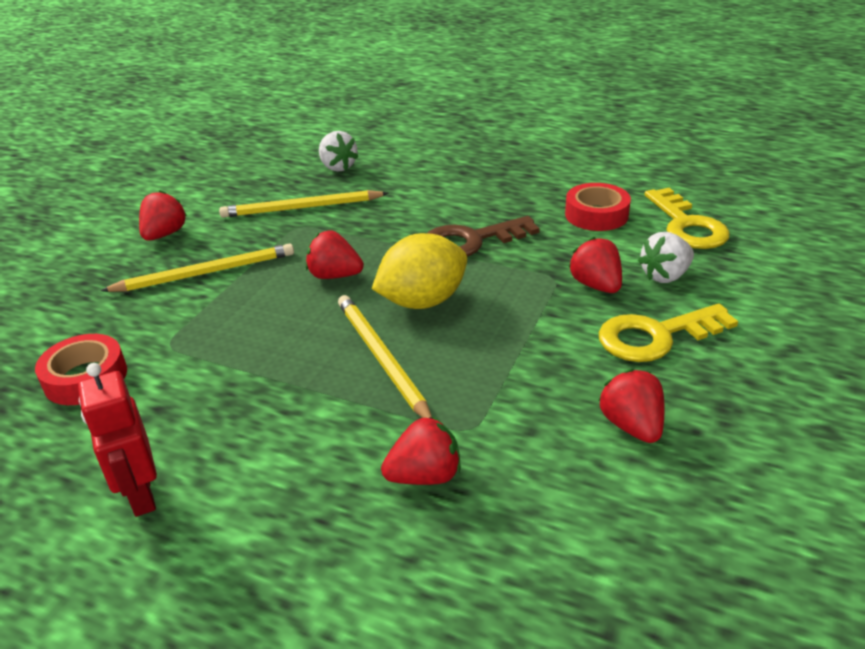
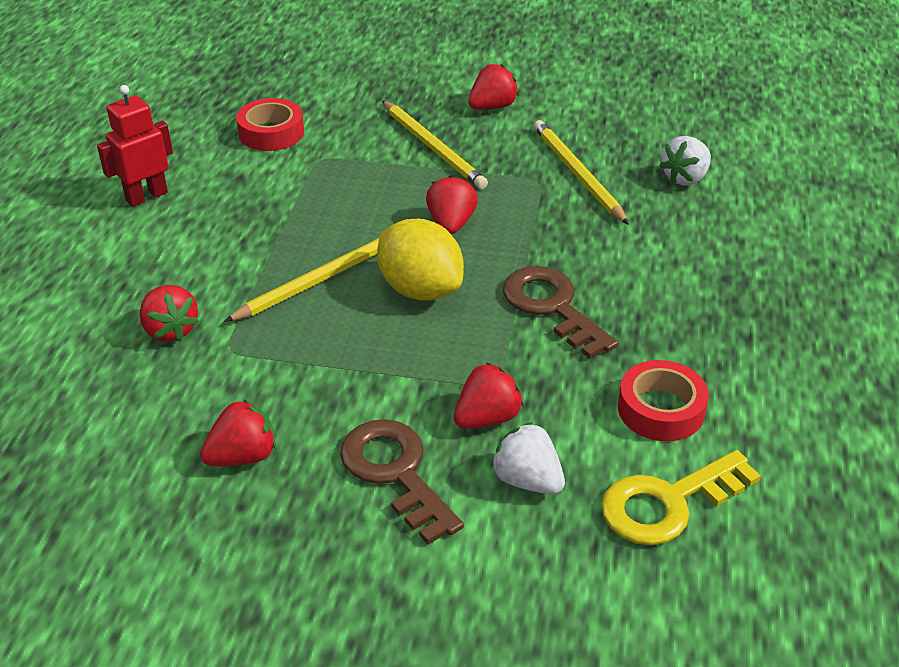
camera: 75 degrees right, 5 degrees up
red strawberry [139,190,187,241] -> red strawberry turned 45 degrees counterclockwise [468,64,519,110]
yellow key [599,303,738,362] -> brown key [340,419,464,545]

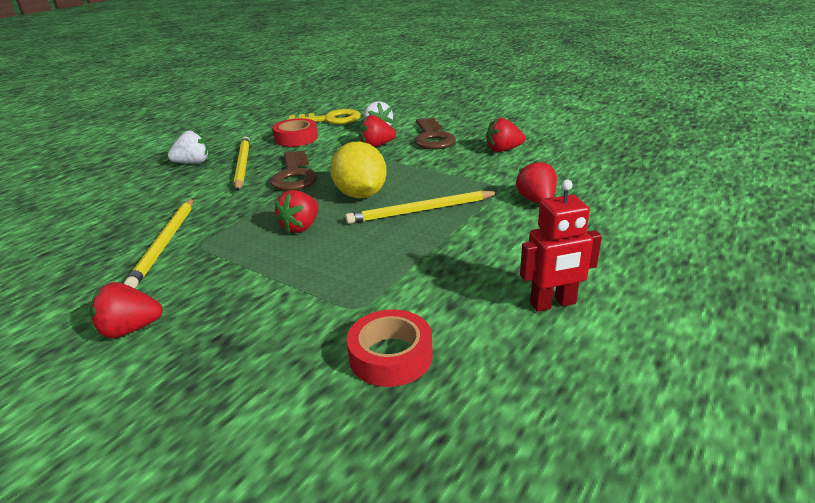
camera: 155 degrees left, 10 degrees down
yellow pencil [382,101,488,189] -> yellow pencil moved to [234,137,250,191]
white strawberry [660,136,711,186] -> white strawberry moved to [168,130,209,164]

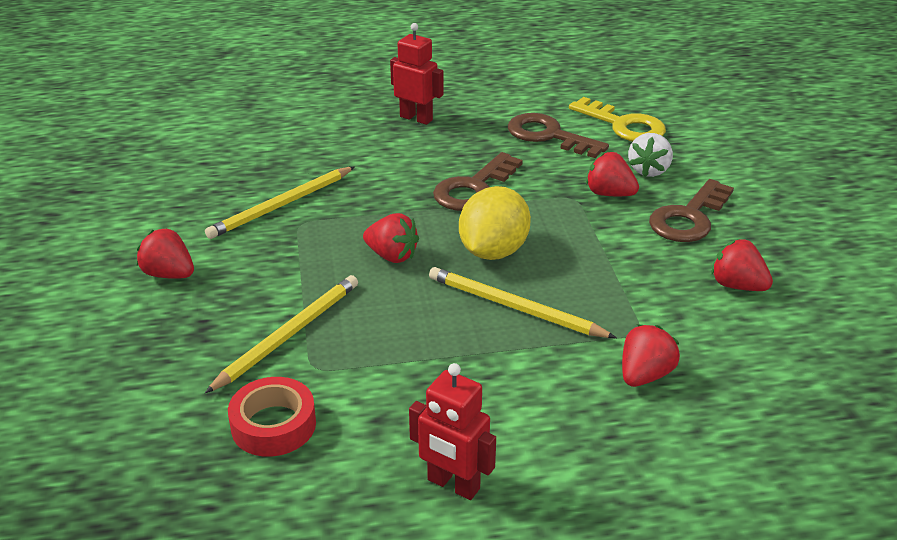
camera: 45 degrees right, 5 degrees up
white strawberry [168,130,209,164] -> red robot [390,23,444,125]
yellow pencil [234,137,250,191] -> yellow pencil moved to [205,275,358,393]
red tape [273,118,318,147] -> brown key [508,113,609,158]
red strawberry [275,190,319,233] -> red strawberry turned 135 degrees counterclockwise [363,213,419,263]

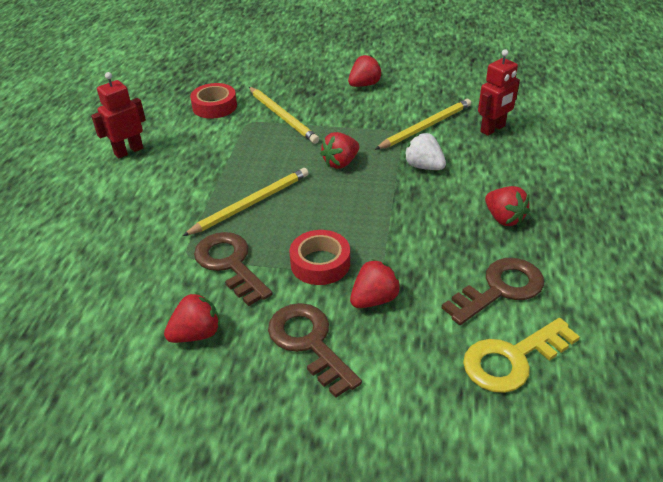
camera: 110 degrees right, 5 degrees up
yellow pencil [205,167,354,239] -> yellow pencil turned 75 degrees clockwise [375,99,471,150]
red robot [390,23,444,125] -> red robot moved to [478,49,520,136]
brown key [433,152,523,211] -> brown key moved to [194,232,272,306]
yellow lemon [459,186,531,260] -> none
red strawberry [622,324,680,387] -> red strawberry moved to [485,186,530,226]
white strawberry [628,133,673,177] -> white strawberry moved to [404,133,446,170]
none -> red tape [289,230,350,285]

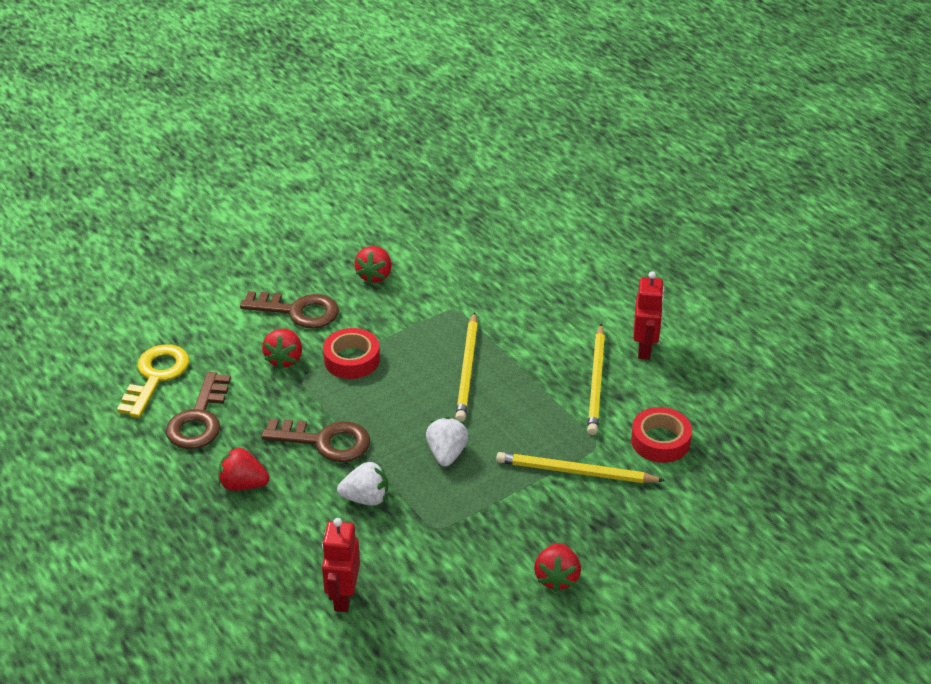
camera: 135 degrees right, 0 degrees up
brown key [194,232,272,306] -> brown key moved to [262,419,370,462]
red strawberry [320,132,359,169] -> white strawberry [426,417,469,467]
yellow pencil [375,99,471,150] -> yellow pencil moved to [587,324,605,435]

